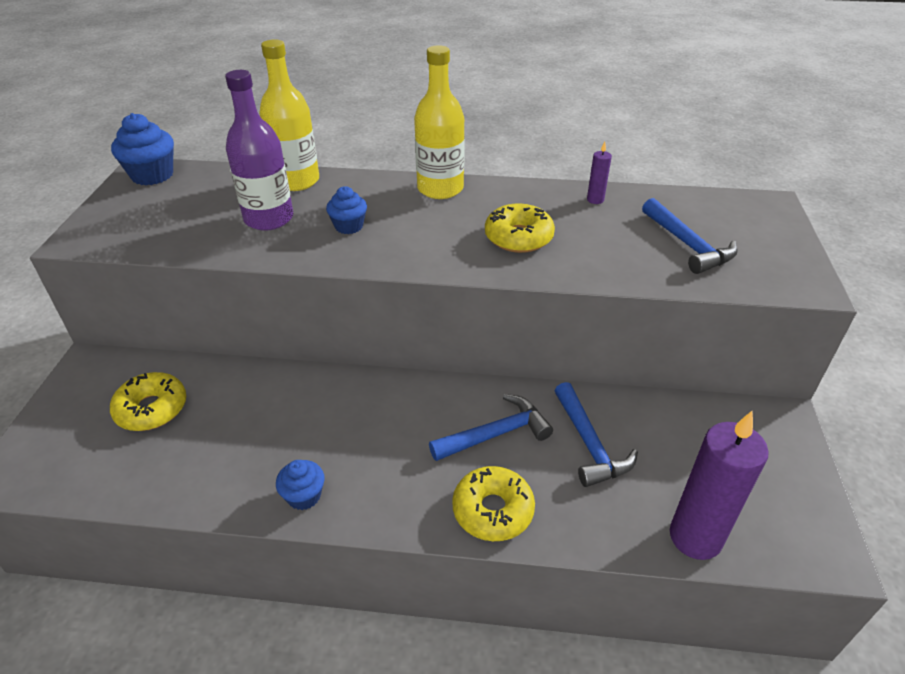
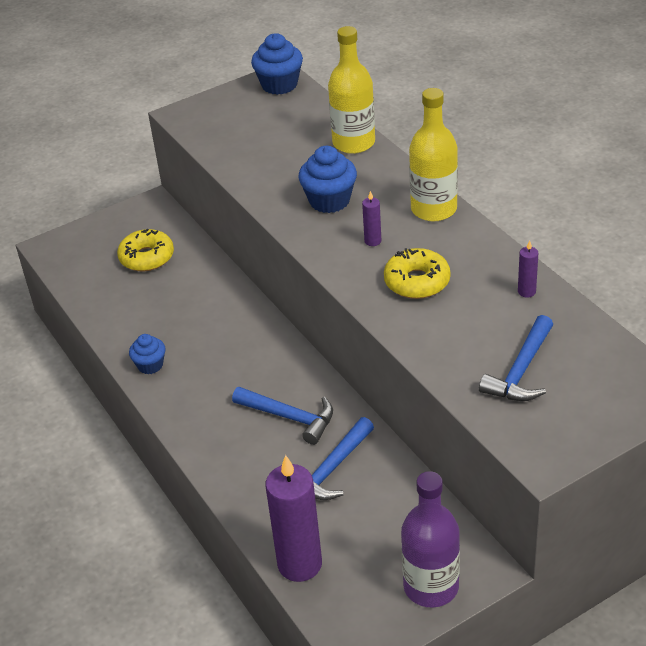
camera: 55 degrees right, 0 degrees up
purple bottle [225,70,294,231] -> purple bottle moved to [401,471,460,608]
blue cupcake [326,186,367,234] -> blue cupcake [299,146,357,213], size x1.61
yellow donut [452,466,535,541] -> none
none -> purple candle [362,191,382,246]

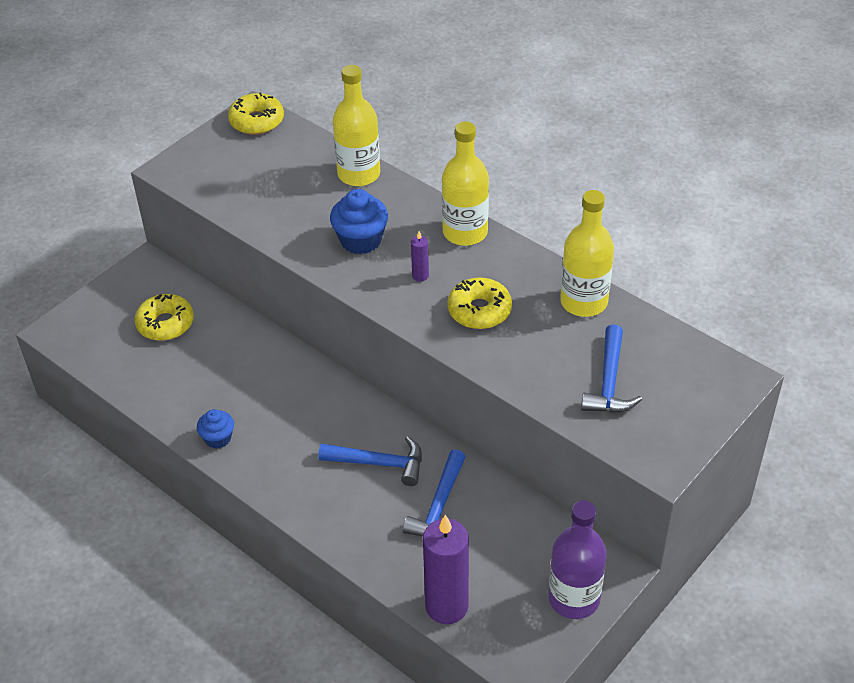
camera: 20 degrees left, 5 degrees up
blue cupcake [251,33,303,95] -> yellow donut [228,92,284,135]
purple candle [518,240,538,298] -> yellow bottle [560,190,614,317]

